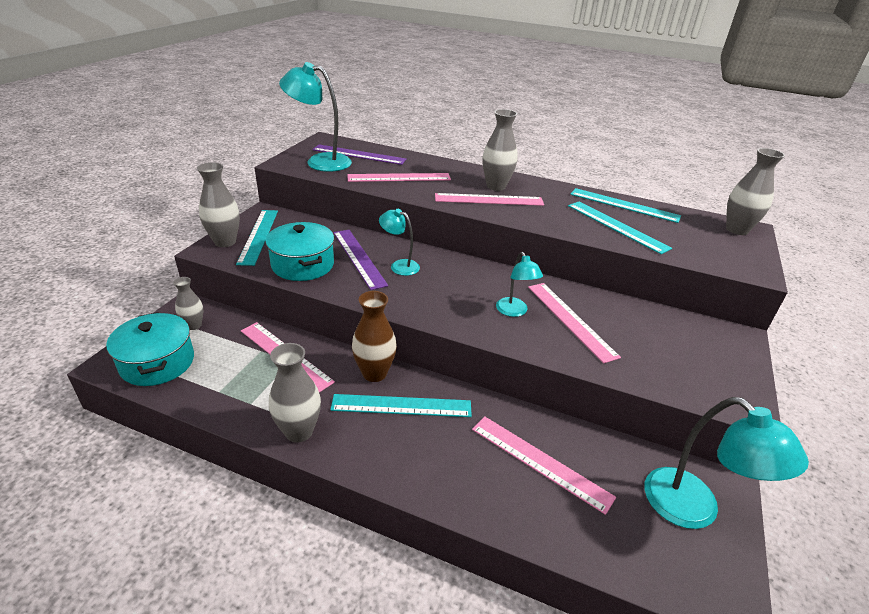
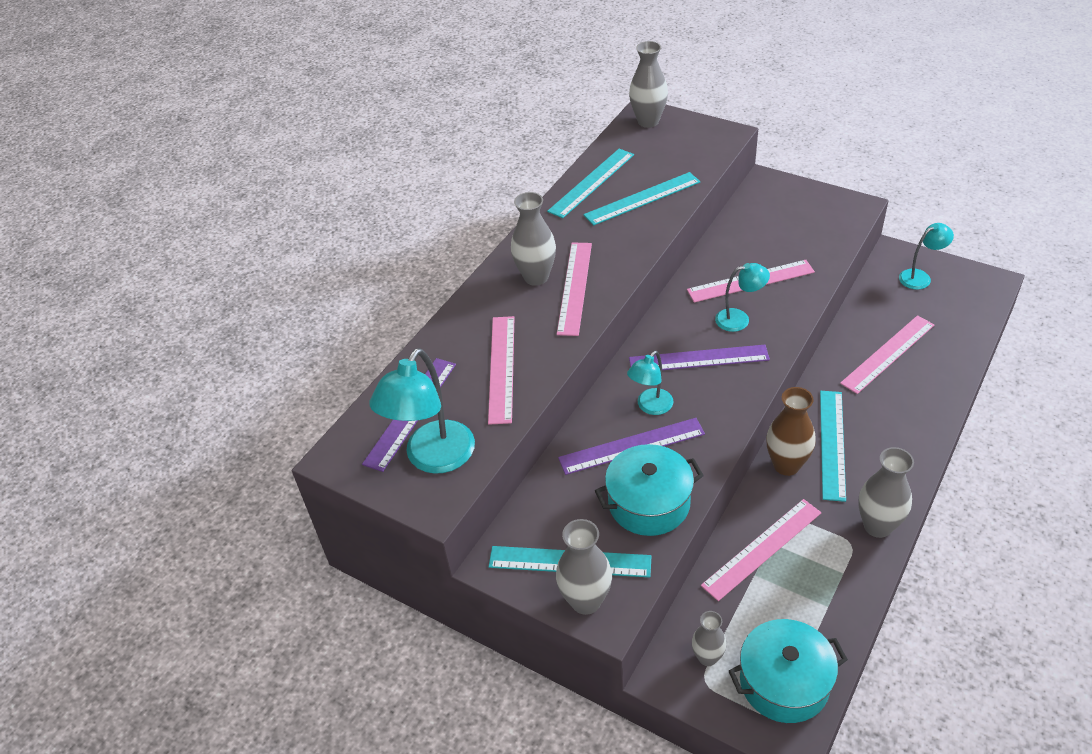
camera: 75 degrees left, 10 degrees up
turquoise lamp [644,397,809,529] -> turquoise lamp [899,223,954,290], size x0.57
none -> purple ruler [629,345,770,370]

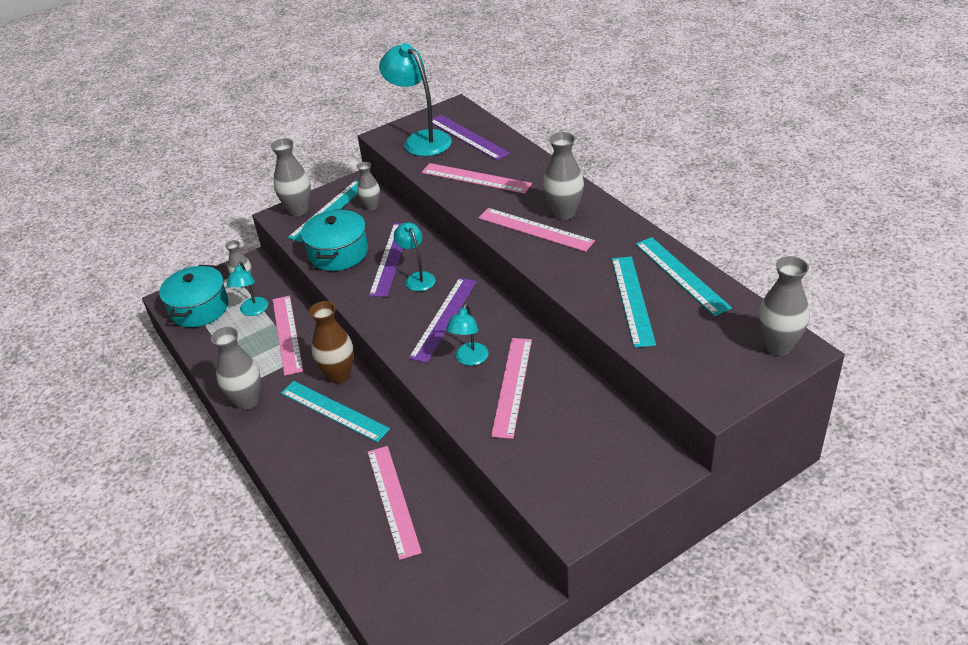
camera: 115 degrees right, 5 degrees down
turquoise lamp [899,223,954,290] -> turquoise lamp moved to [227,261,268,316]
none -> grey vase [357,162,380,210]

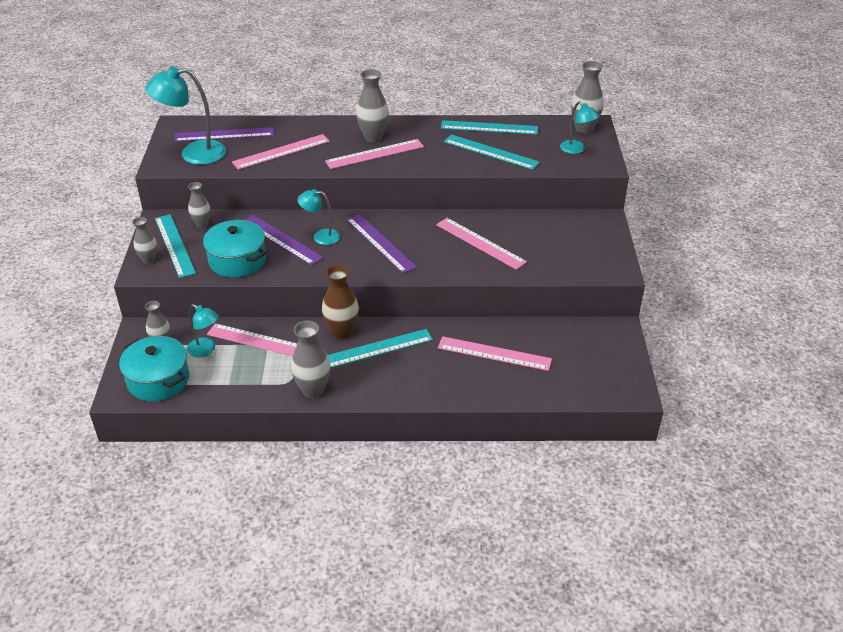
camera: 60 degrees left, 0 degrees up
grey vase [271,138,311,216] -> grey vase [132,217,157,264], size x0.63
turquoise lamp [446,303,489,366] -> turquoise lamp moved to [560,101,599,154]

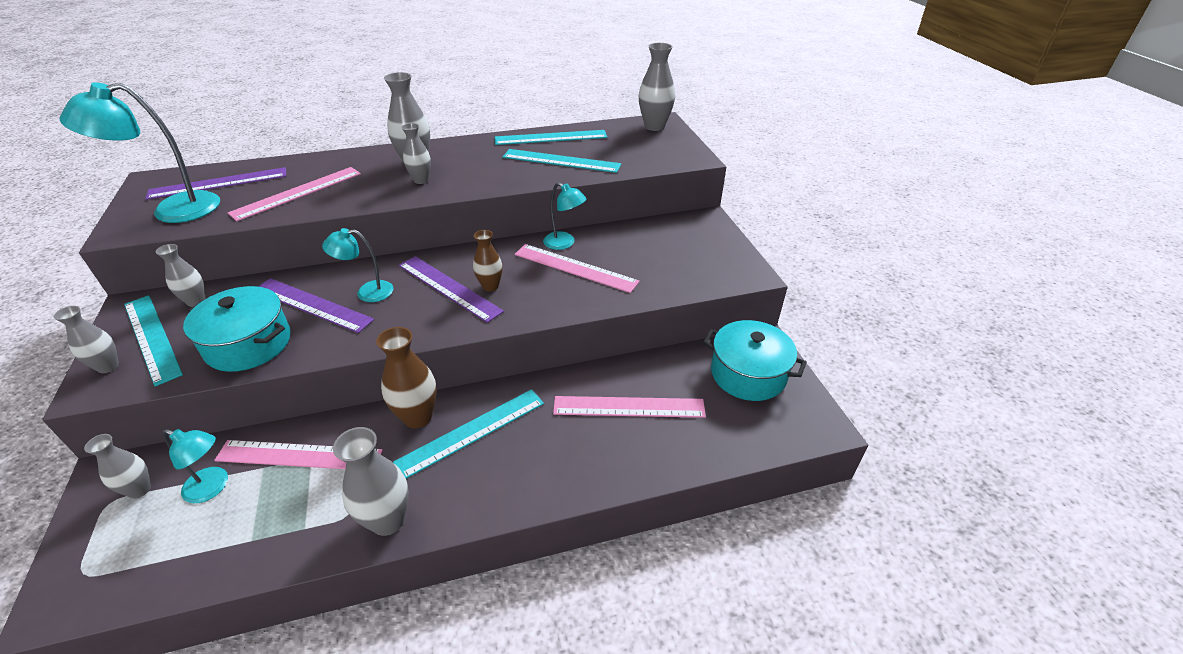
camera: 15 degrees left, 0 degrees up
turquoise pot [119,336,189,402] -> turquoise pot moved to [703,320,807,401]
pink ruler [325,139,424,169] -> grey vase [401,123,431,184]
turquoise lamp [560,101,599,154] -> turquoise lamp moved to [543,182,586,250]
none -> brown vase [473,230,503,292]

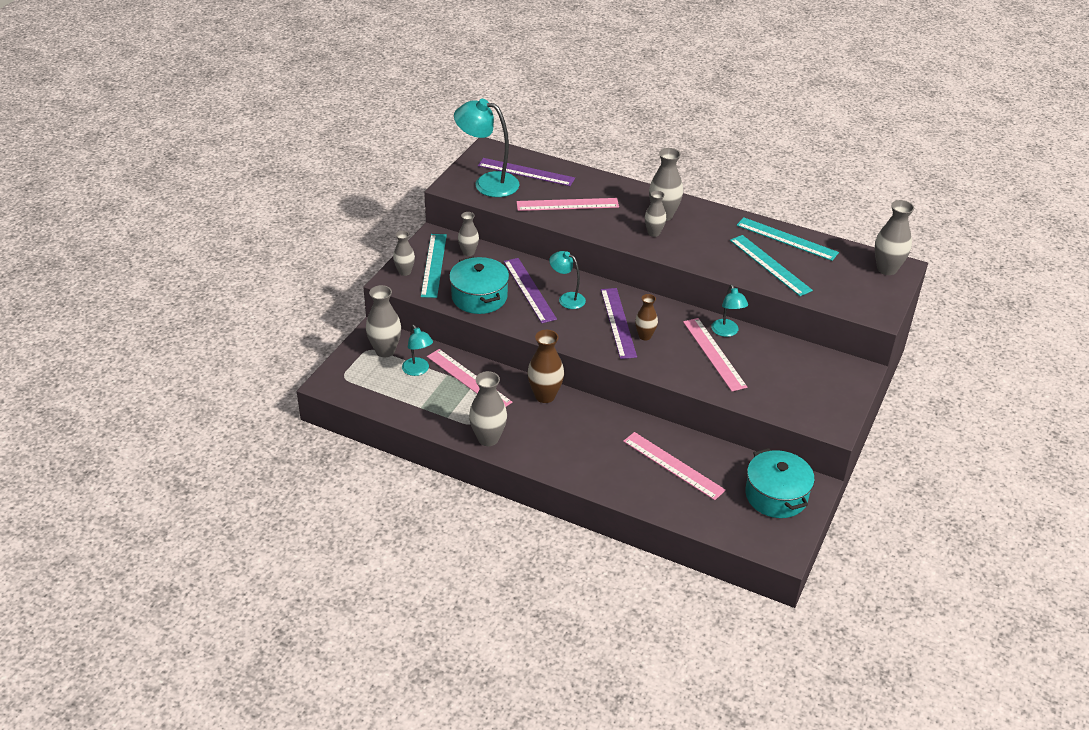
camera: 40 degrees right, 0 degrees up
grey vase [84,434,151,499] -> grey vase [366,285,401,357], size x1.59
turquoise ruler [393,389,544,479] -> none

